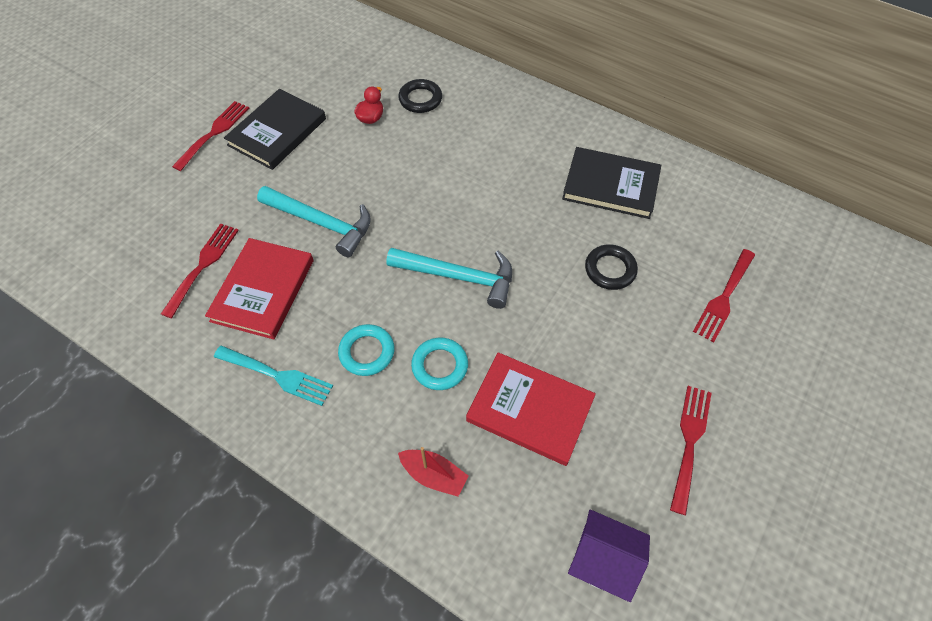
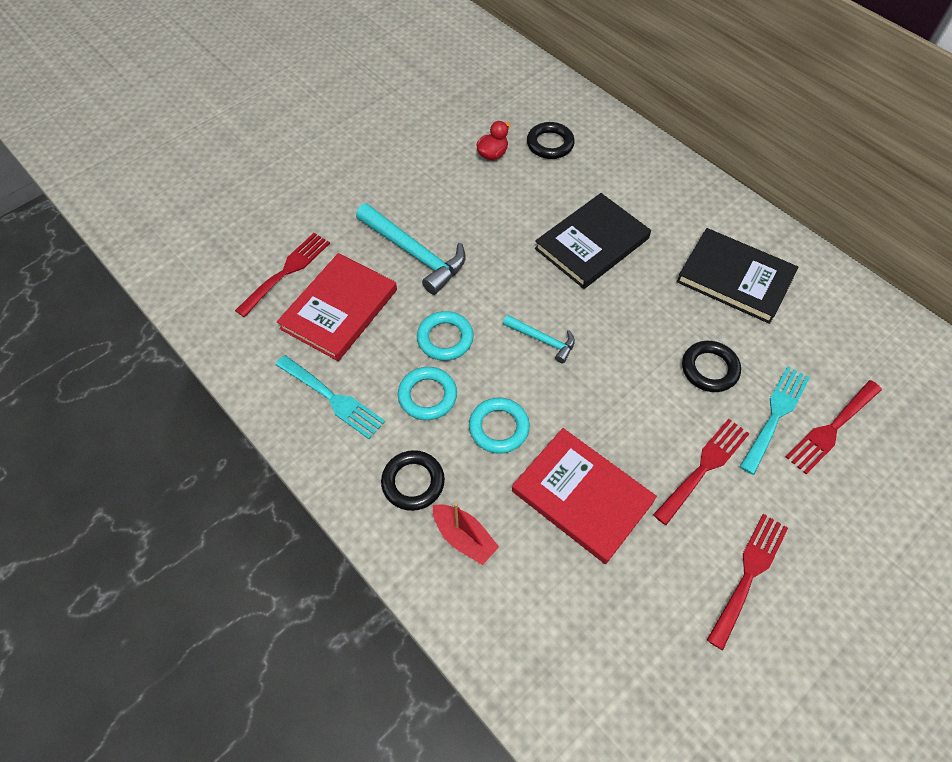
camera: 15 degrees right, 0 degrees up
red fork [172,101,249,171] -> red fork moved to [653,419,749,525]
black book [224,89,326,170] -> black book moved to [535,193,651,289]
turquoise hammer [386,248,512,309] -> turquoise hammer [503,315,575,363], size x0.55
purple house [568,509,650,602] -> none
none -> black ring [381,450,445,511]
none -> turquoise ring [417,311,474,361]
none -> turquoise fork [740,366,810,475]

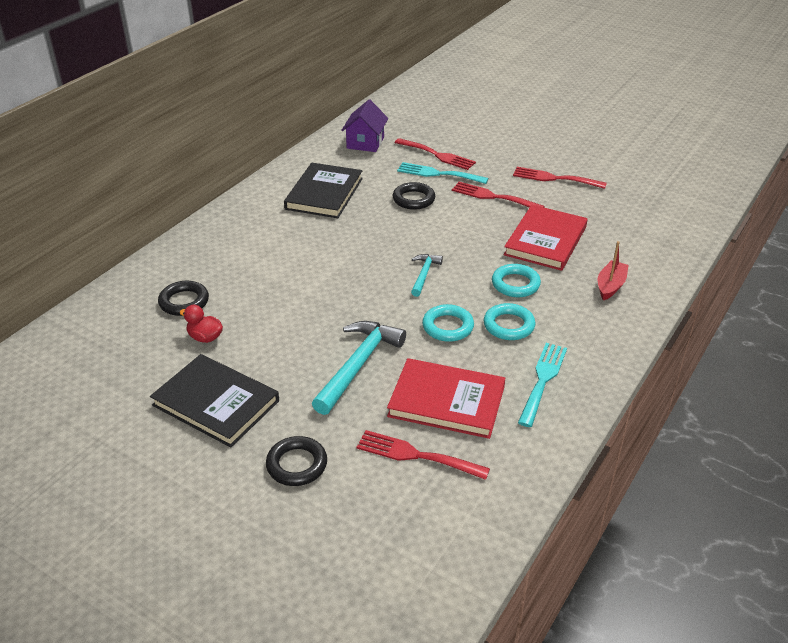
camera: 105 degrees left, 20 degrees down
black ring [381,450,445,511] -> black ring moved to [266,436,327,486]
black book [535,193,651,289] -> black book moved to [150,354,279,448]
none -> purple house [341,100,388,152]

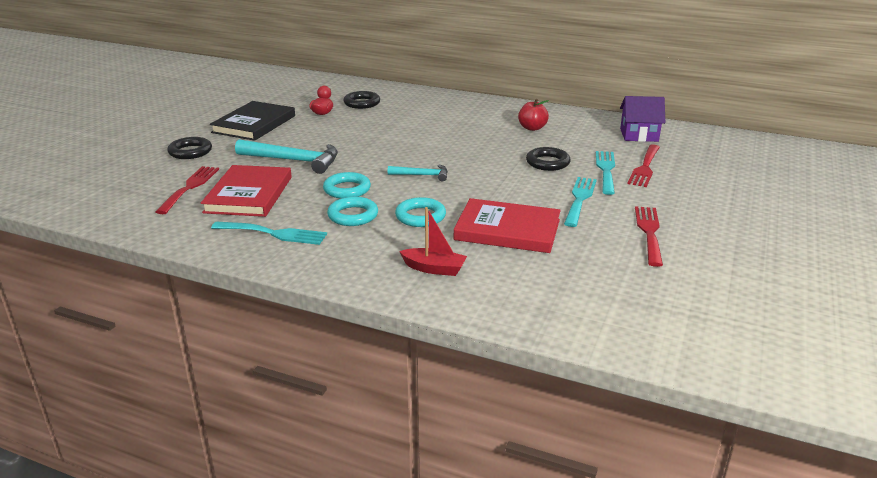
camera: 80 degrees right, 10 degrees down
black book [284,163,363,218] -> red apple [518,99,549,131]
red fork [452,182,545,208] -> turquoise fork [564,177,597,227]

